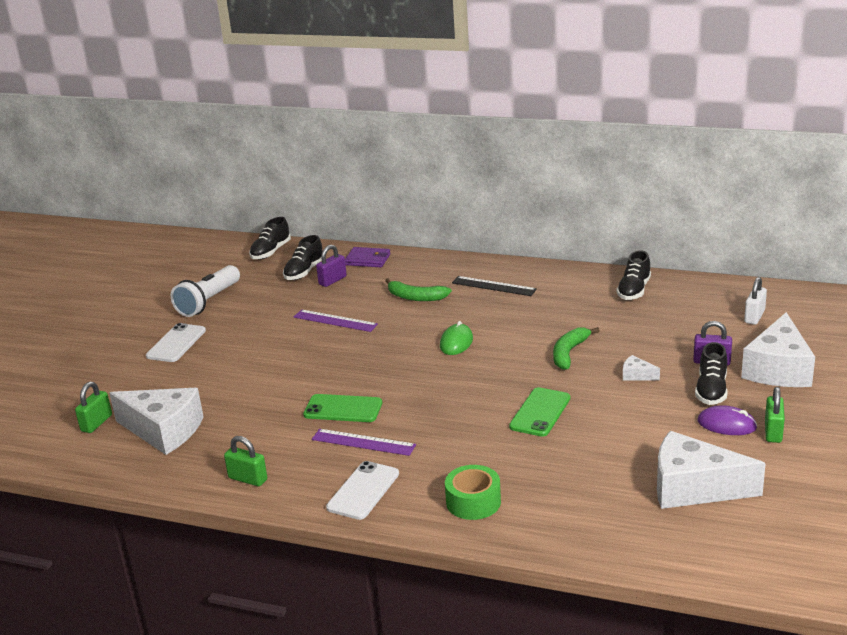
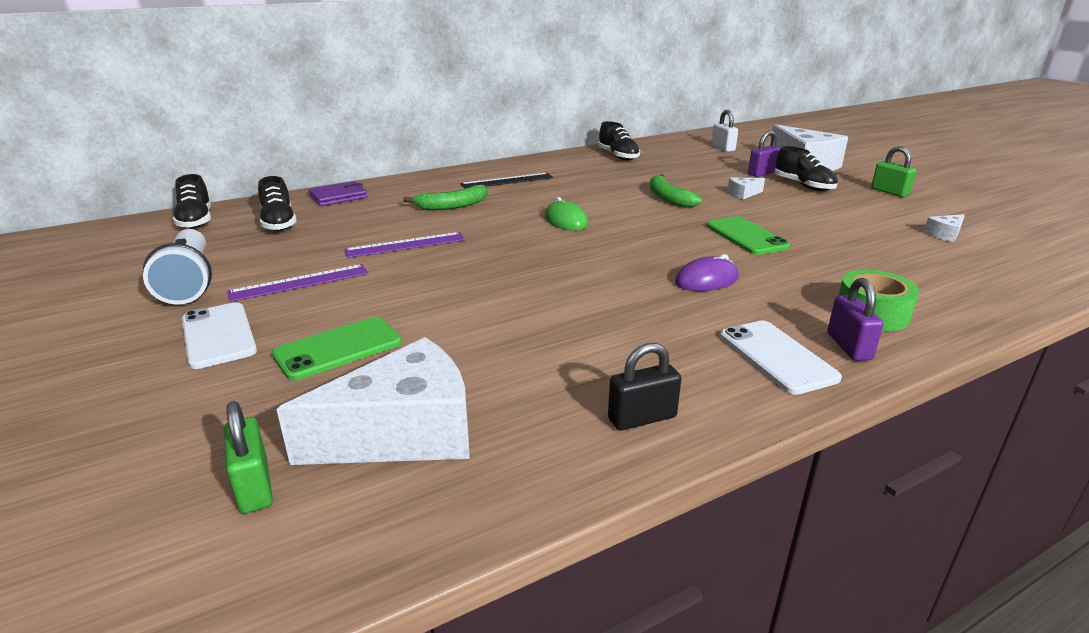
camera: 50 degrees left, 0 degrees up
green padlock [224,436,267,486] -> black padlock [608,343,681,430]
green phone [303,394,382,422] -> green phone moved to [272,317,402,381]
purple ruler [312,429,416,456] -> purple ruler moved to [227,264,368,302]
purple padlock [316,245,347,287] -> purple padlock moved to [827,278,884,361]
white cheese [657,431,766,509] -> white cheese [924,214,965,242], size x0.41
purple mouse [697,405,757,435] -> purple mouse moved to [675,254,739,291]

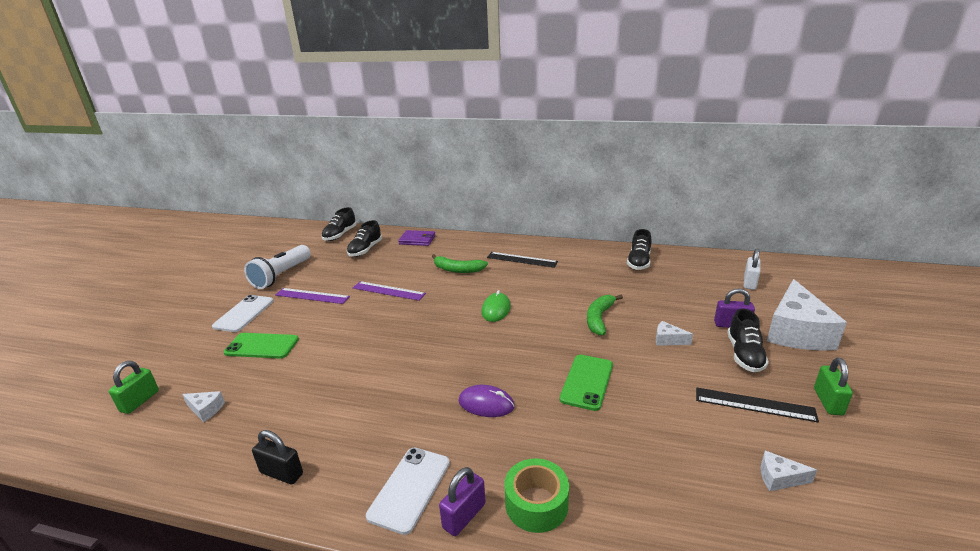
camera: 45 degrees right, 0 degrees up
white cheese [276,337,470,465] -> white cheese [182,391,225,422], size x0.41
none -> black ruler [696,388,819,422]

